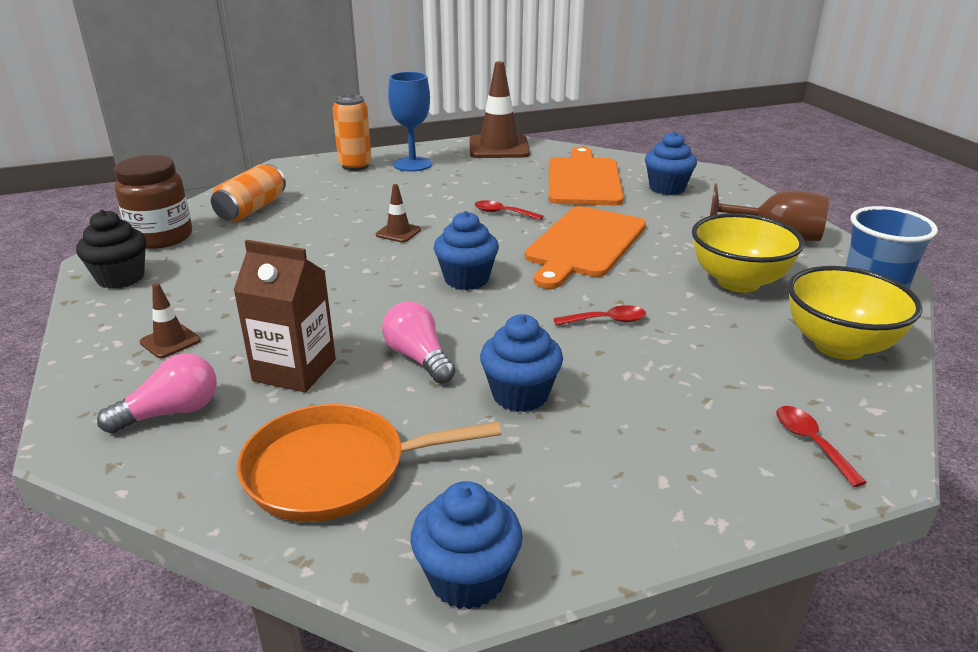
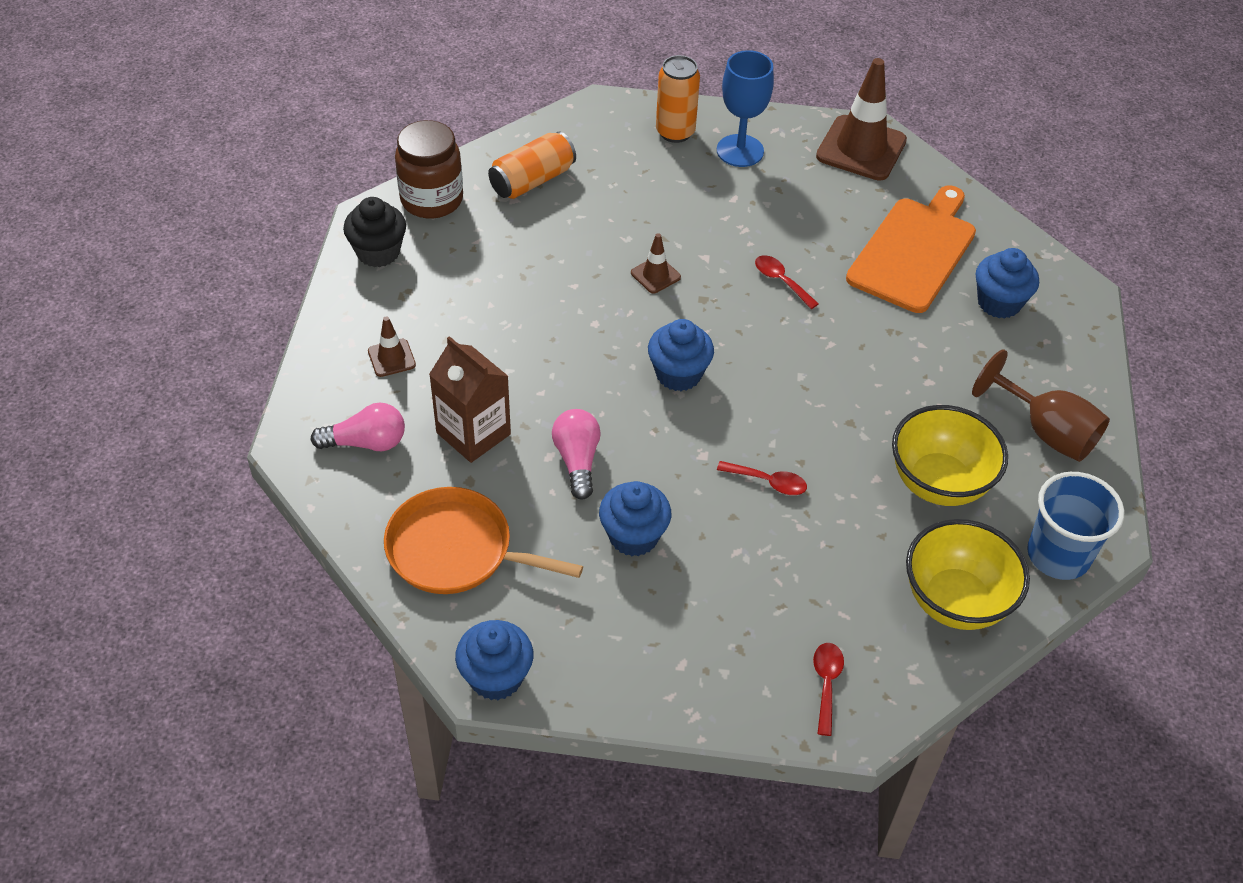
camera: 25 degrees right, 20 degrees up
orange cutting board [525,206,646,289] -> none

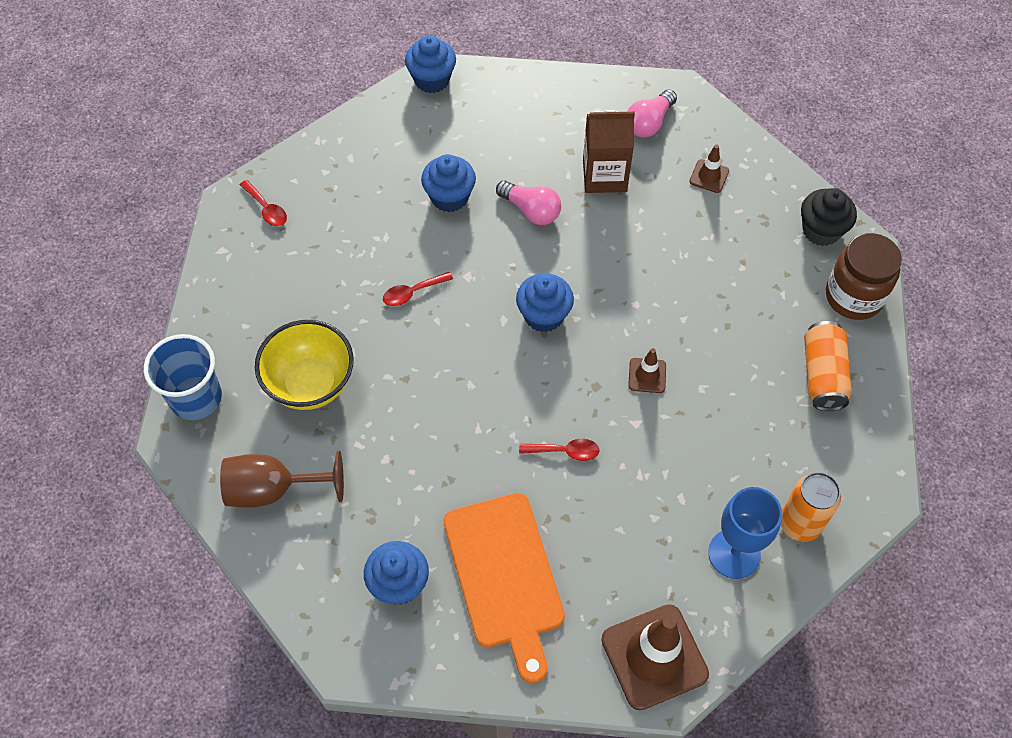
camera: 135 degrees right, 10 degrees up
orange pan [384,487,583,594] -> none
yellow bowl [906,519,1030,630] -> none

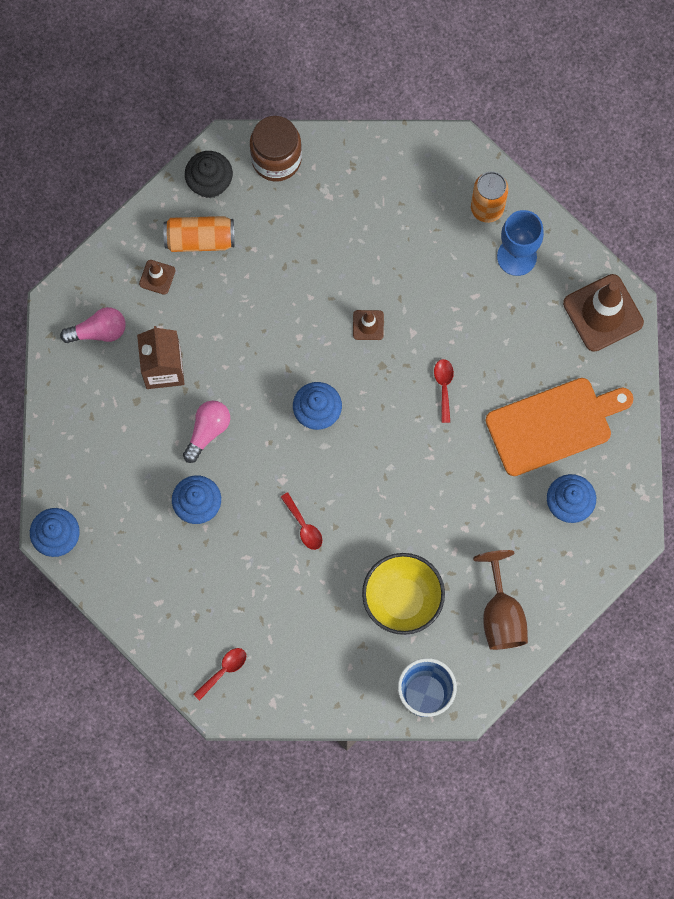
camera: 95 degrees left, 15 degrees up
pink light bulb [627,89,677,138] -> pink light bulb turned 45 degrees counterclockwise [60,307,126,343]
orange can [804,321,852,411] -> orange can moved to [163,216,234,252]

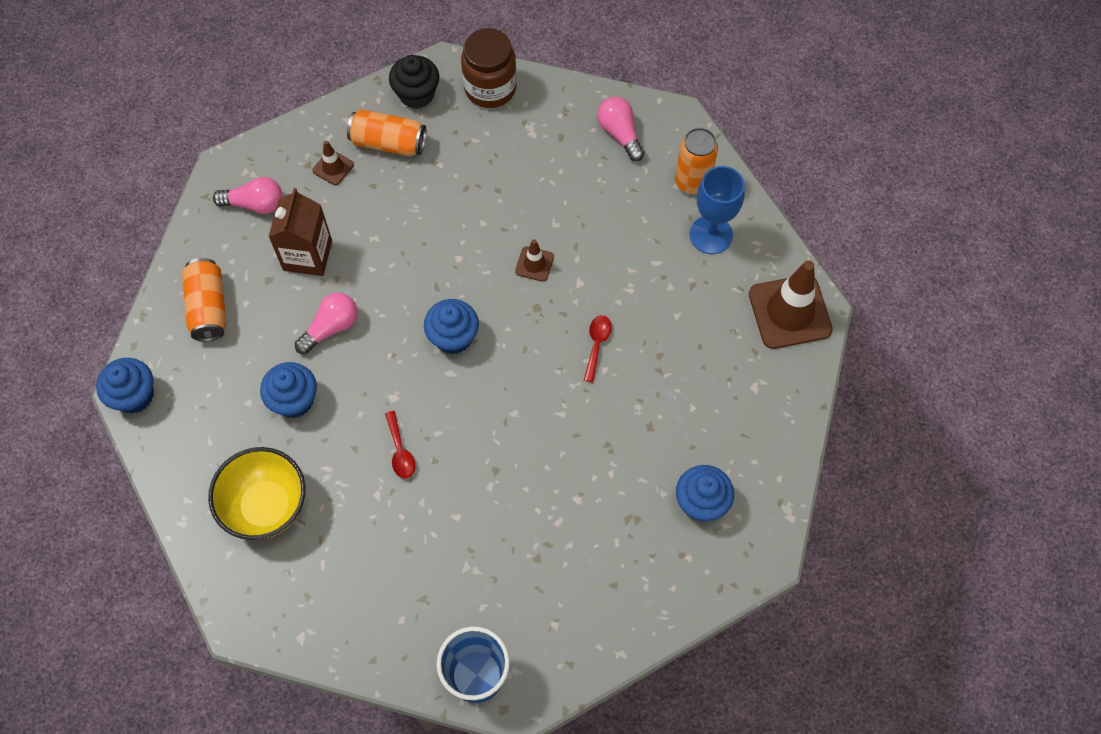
camera: 15 degrees right, 10 degrees down
red spoon [193,648,246,701] -> none
yellow bowl [362,553,445,635] -> yellow bowl moved to [208,447,306,540]
brown goblet [473,550,528,650] -> none
orange cutting board [486,378,634,476] -> none
none -> orange can [182,258,226,341]
none -> pink light bulb [597,97,644,161]

